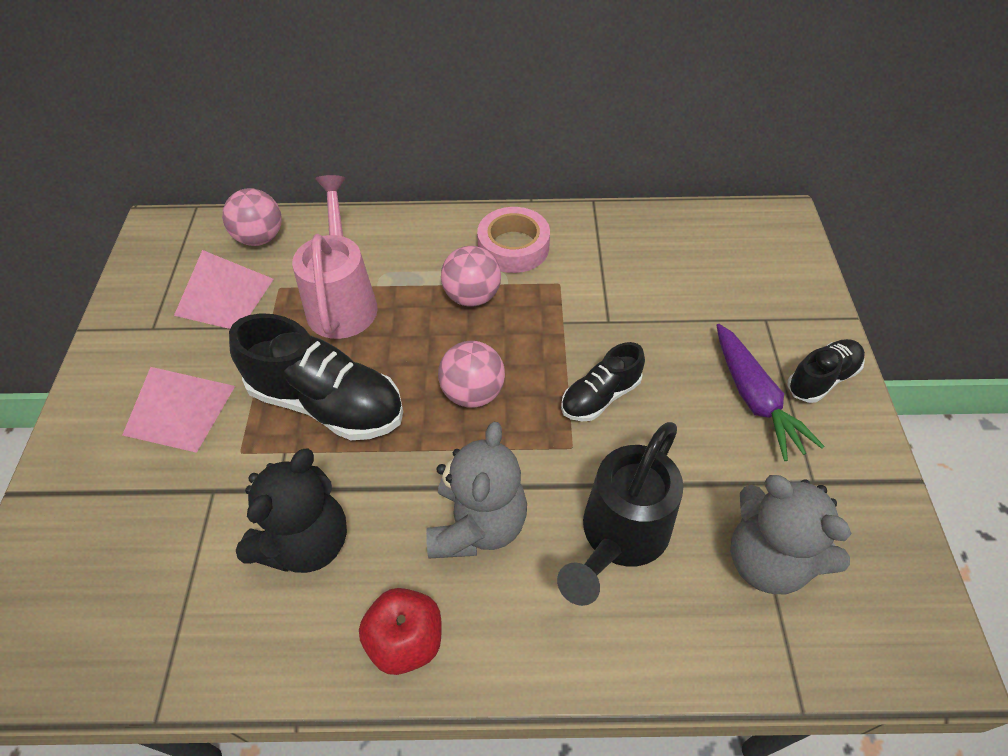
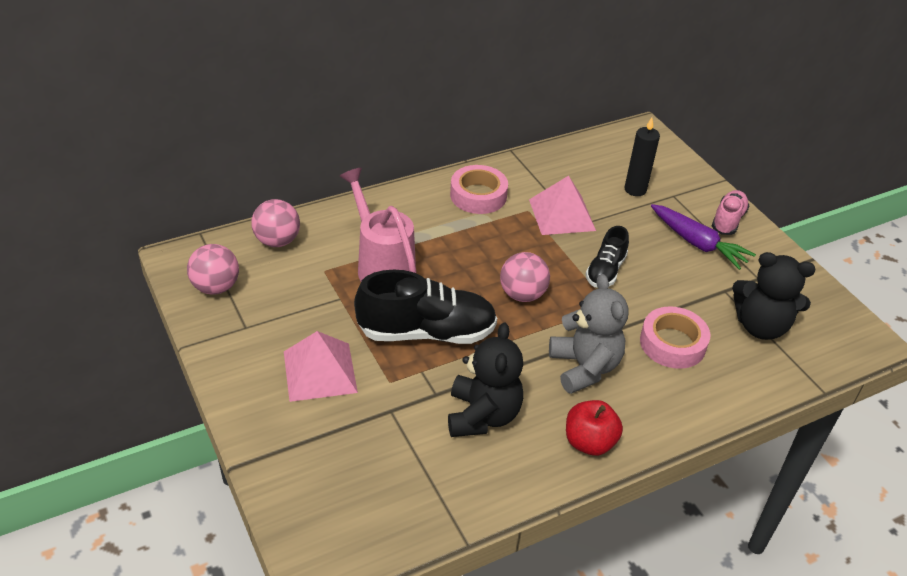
camera: 30 degrees left, 10 degrees down
pink pyramid [174,250,274,329] -> pink pyramid moved to [529,176,596,235]
pink ball [441,246,501,307] -> pink ball moved to [187,244,239,295]
black watering can [557,422,683,606] -> pink tape [640,306,710,369]
grey teddy bear [730,475,852,595] -> black teddy bear [732,252,815,340]
black shoe [787,339,865,403] -> pink shoe [712,190,750,235]
none -> black candle [625,118,660,196]

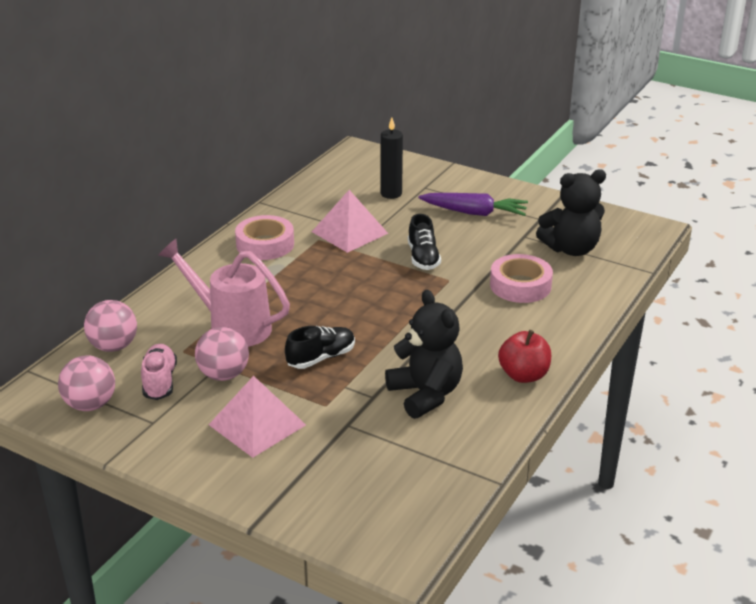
camera: 30 degrees left, 10 degrees down
black shoe [354,270,497,344] -> black shoe [285,326,355,369], size x0.56
pink ball [500,252,550,302] -> pink ball moved to [195,327,249,381]
grey teddy bear [549,274,629,394] -> none
pink shoe [712,190,750,235] -> pink shoe moved to [141,344,177,400]

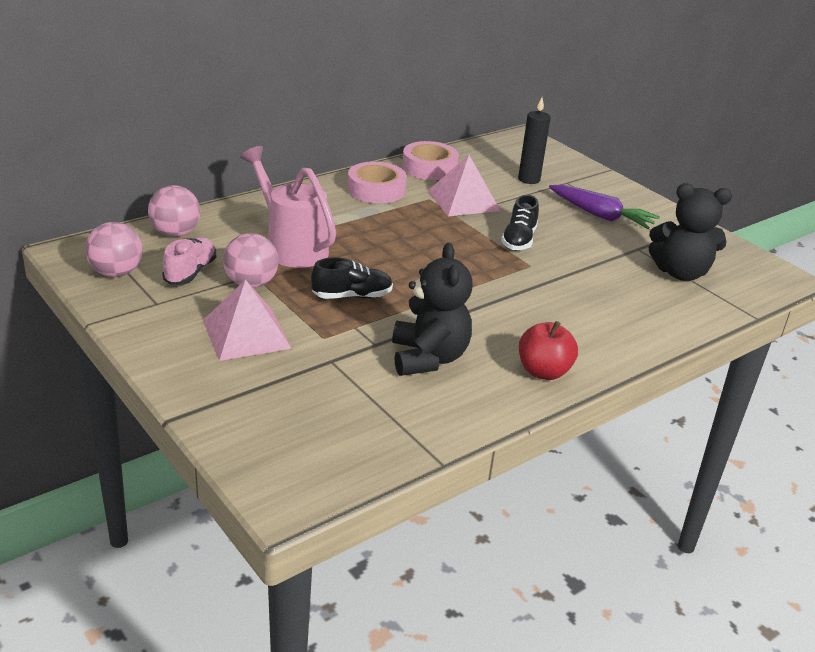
camera: 20 degrees right, 0 degrees up
pink tape [490,254,553,303] -> pink tape moved to [402,141,459,180]

